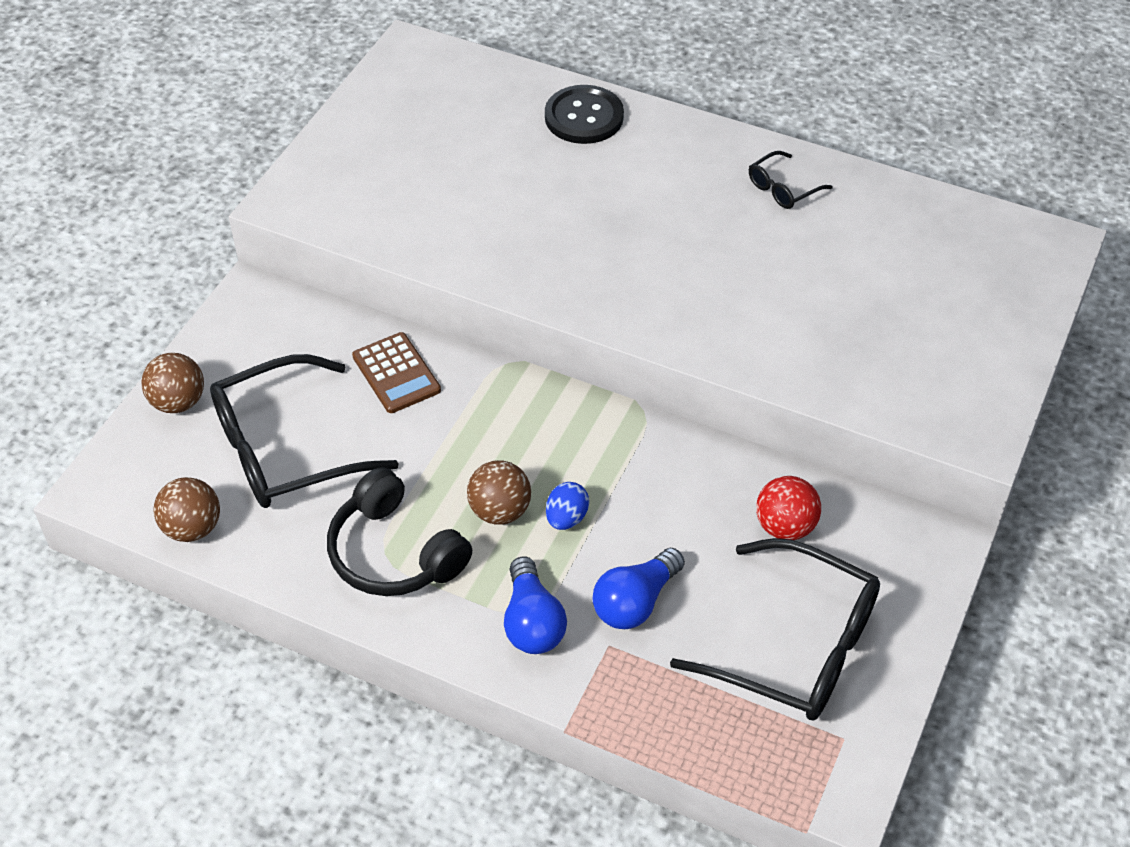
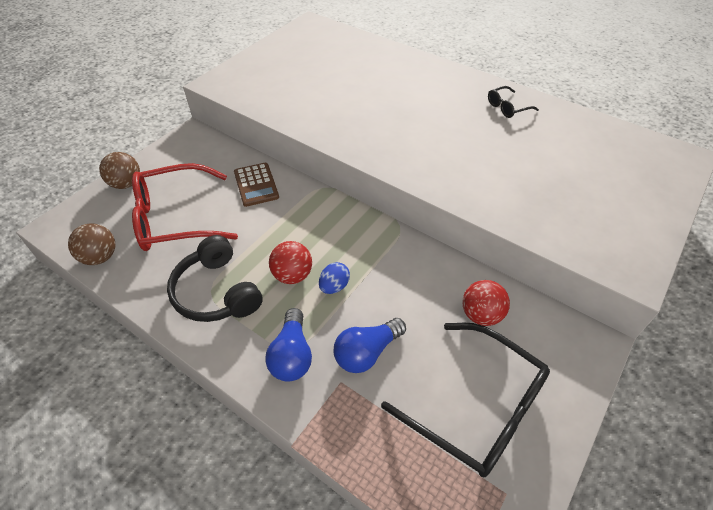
camera: 10 degrees right, 0 degrees up
black glasses [210,354,399,508] -> red glasses [132,163,238,251]
brown ball [467,460,531,525] -> red ball [269,241,312,284]
black button [545,85,624,144] -> none

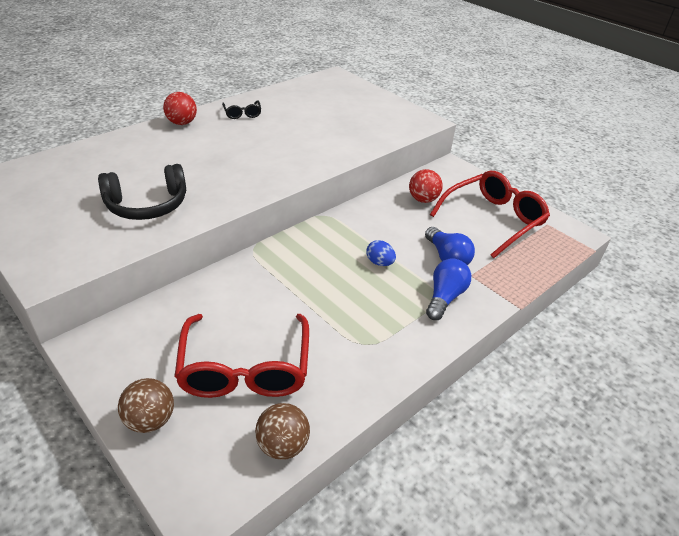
camera: 80 degrees left, 10 degrees down
black headphones [167,235,263,322] -> black headphones moved to [98,164,186,220]
brown calculator [234,163,279,207] -> none
blue light bulb [265,308,312,382] -> blue light bulb turned 75 degrees counterclockwise [426,258,471,320]
red ball [269,241,312,284] -> red ball moved to [163,92,197,125]
black glasses [381,323,550,478] -> red glasses [430,171,550,258]

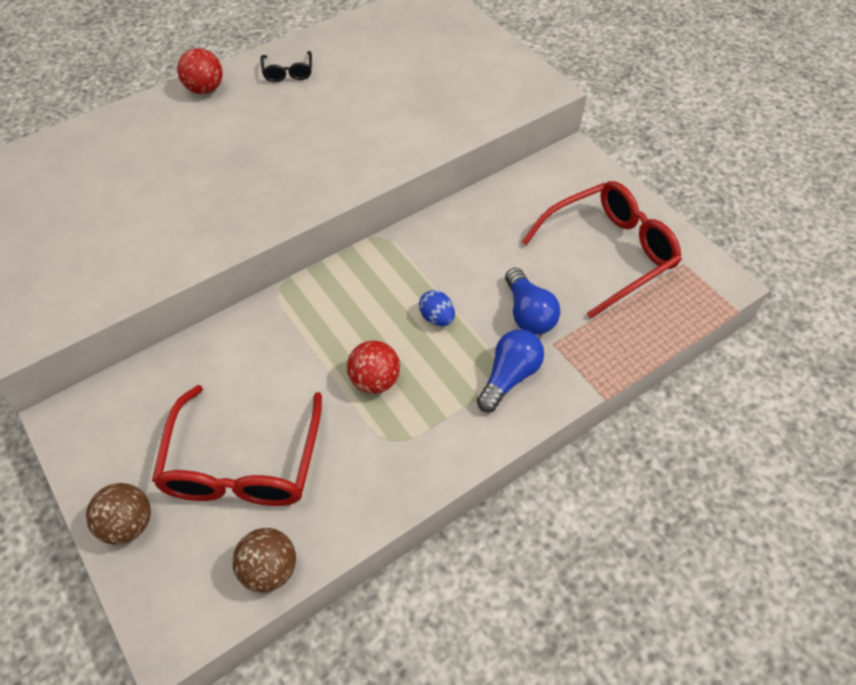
camera: 10 degrees right, 15 degrees up
black headphones [98,164,186,220] -> none
red ball [409,169,443,203] -> red ball moved to [347,341,400,394]

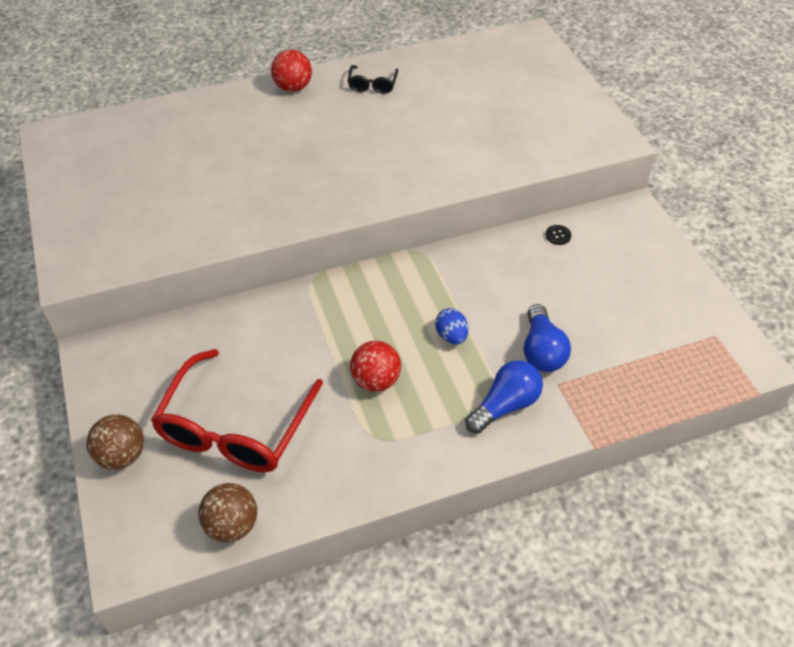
camera: 15 degrees right, 5 degrees down
red glasses [522,181,682,319] -> none
none -> black button [545,225,571,245]

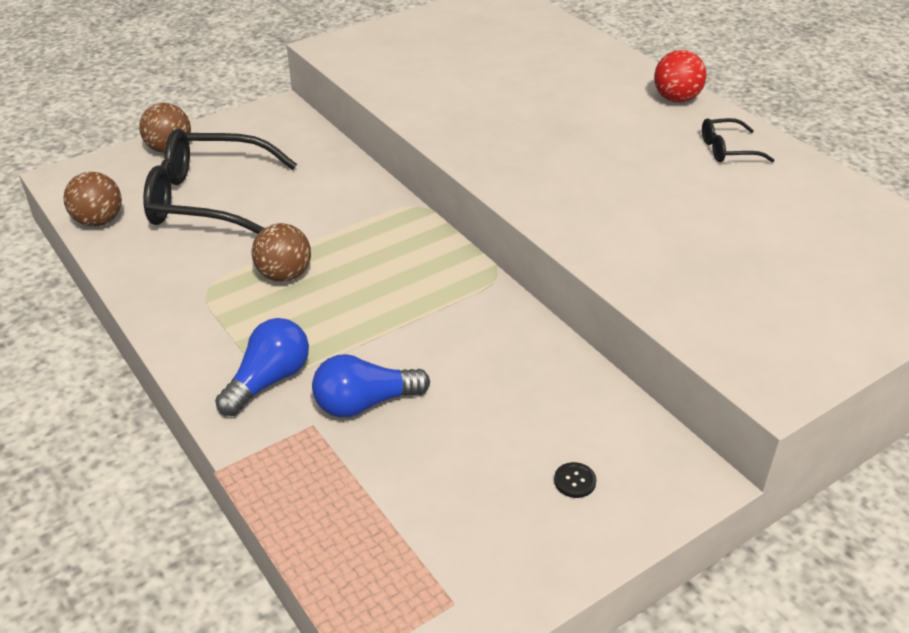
camera: 75 degrees right, 10 degrees down
red glasses [151,349,323,473] -> black glasses [143,128,297,234]
red ball [350,341,401,392] -> brown ball [252,223,311,282]
blue egg [435,308,468,344] -> none
blue light bulb [465,360,543,434] -> blue light bulb turned 90 degrees counterclockwise [215,318,309,416]
black button [545,225,571,245] -> black button moved to [554,462,597,498]

